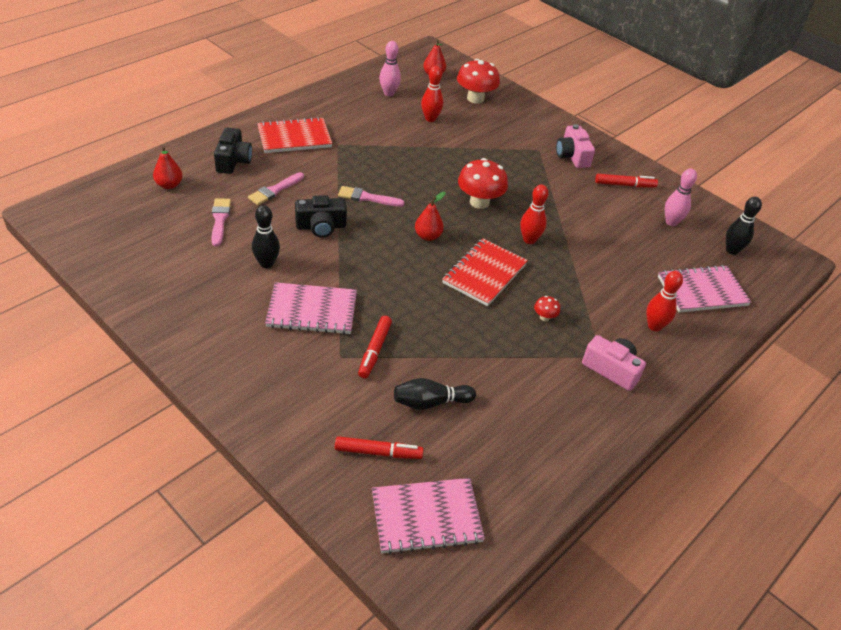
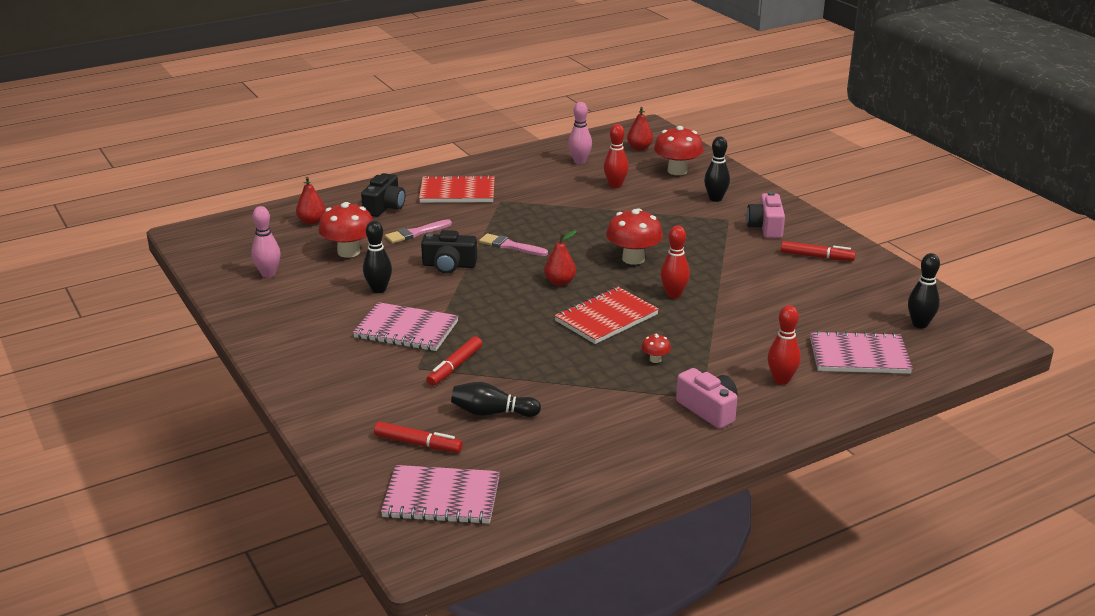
camera: 20 degrees right, 15 degrees down
pink brush [211,198,231,246] -> red mushroom [318,202,373,258]
pink bowling pin [665,168,697,226] -> pink bowling pin moved to [251,206,281,278]
none -> black bowling pin [704,136,730,202]

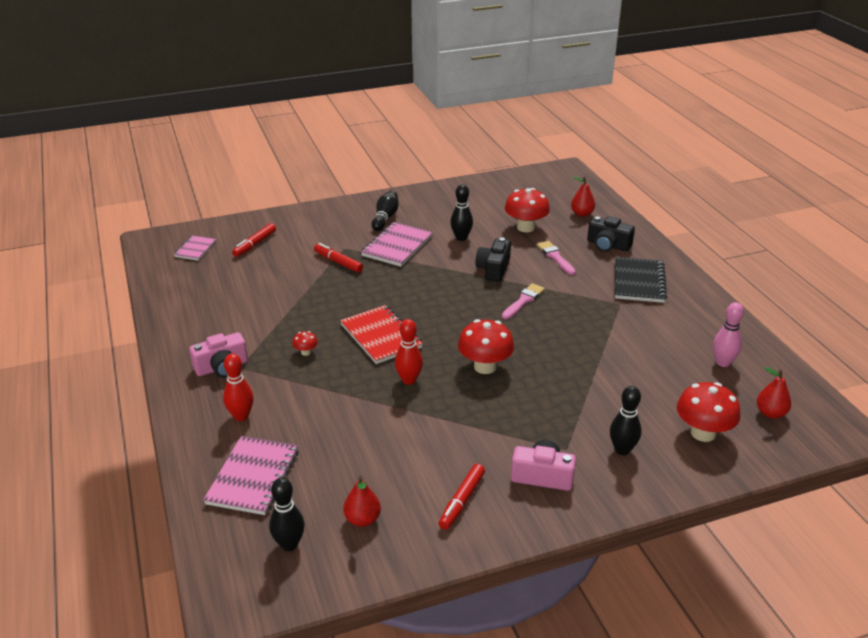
camera: 100 degrees right, 5 degrees up
pink bowling pin [251,206,281,278] -> none
pink notebook [381,465,500,524] -> pink notebook [174,235,216,261], size x0.58
red notebook [419,175,495,203] -> black notebook [615,257,667,303]
black bowling pin [451,382,541,417] -> black bowling pin moved to [372,191,399,231]
red pear [544,230,577,286] -> red pear moved to [343,476,381,527]
red bowling pin [604,124,629,188] -> none

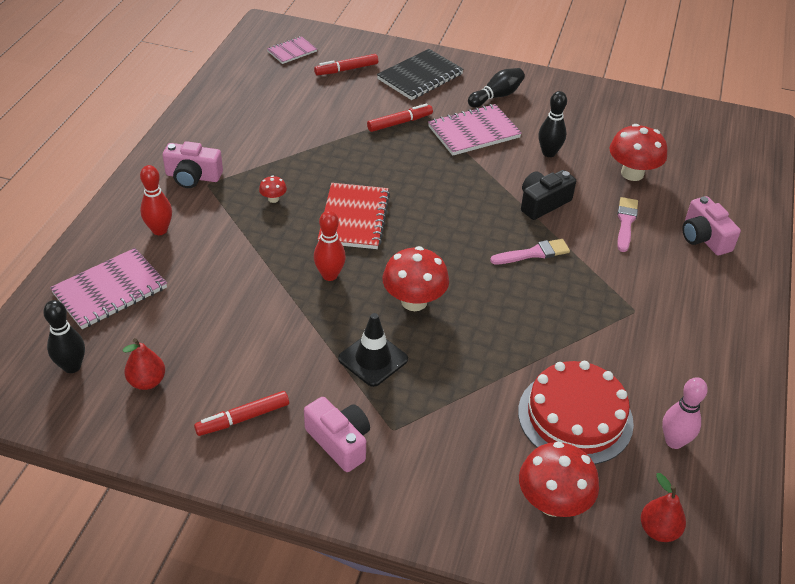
camera: 35 degrees right, 10 degrees up
red marker [314,243,363,273] -> red marker turned 75 degrees clockwise [367,104,433,132]
red pear [571,176,595,217] -> none
black camera [587,216,635,252] -> pink camera [682,196,741,255]
black bowling pin [610,386,641,455] -> none
black notebook [615,257,667,303] -> black notebook moved to [377,49,464,100]
none -> black traffic cone [338,313,408,387]
none -> red cake [518,361,634,465]

